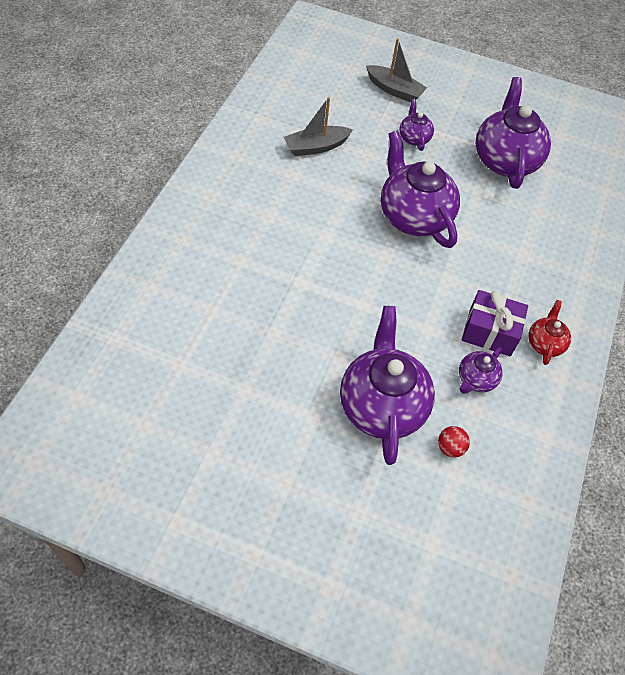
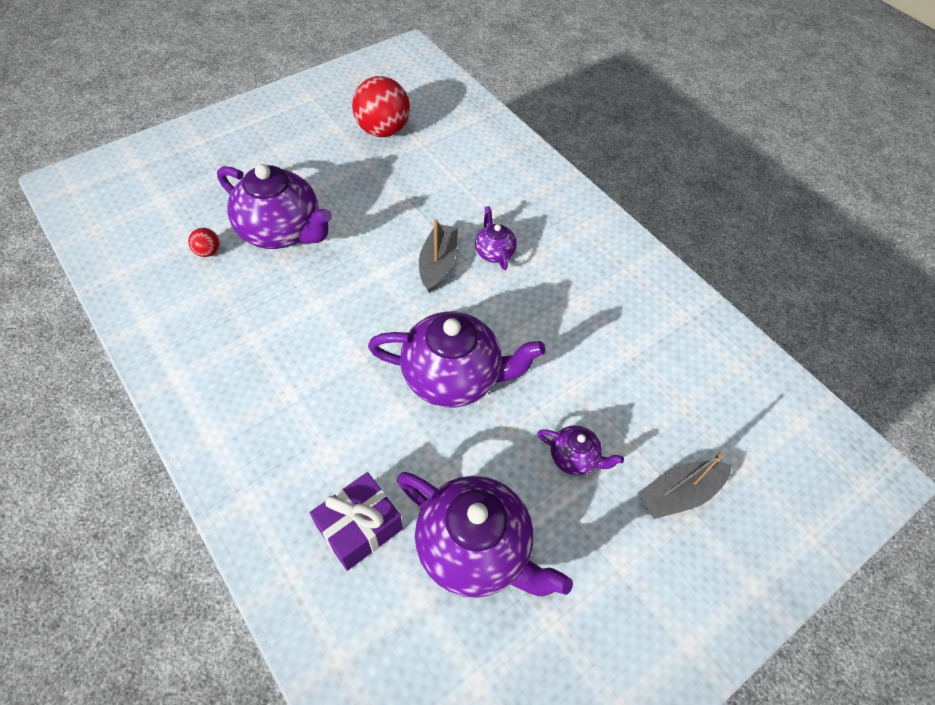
camera: 125 degrees right, 0 degrees up
grey boat [284,97,353,156] -> grey boat moved to [419,219,458,293]
purple teapot [459,347,503,394] -> purple teapot moved to [475,206,517,270]
purple gift [462,290,528,356] -> purple gift moved to [310,472,403,571]
red teapot [529,300,571,365] -> none
none -> red ball [352,76,410,137]

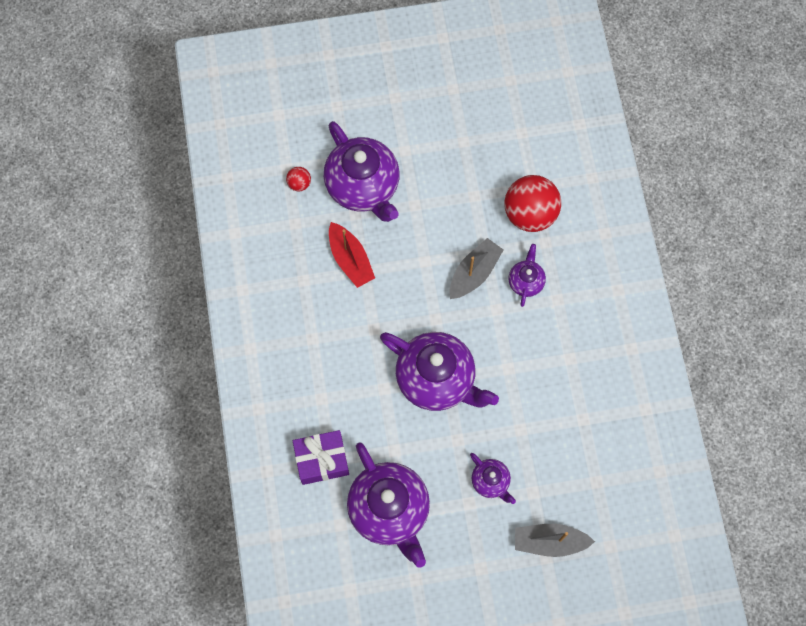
camera: 30 degrees right, 15 degrees up
red ball [352,76,410,137] -> red ball moved to [504,175,561,232]
none -> red boat [329,222,375,288]

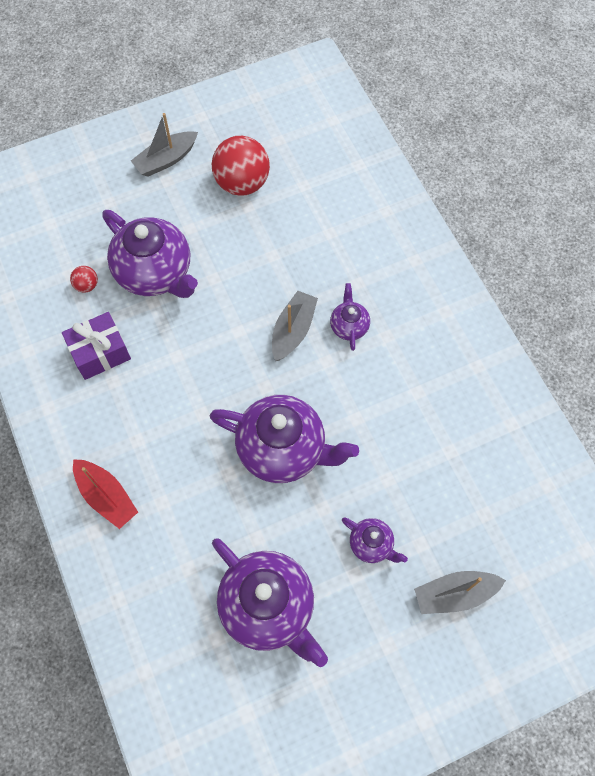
camera: 15 degrees left, 5 degrees down
purple gift [293,430,349,485] -> purple gift moved to [62,312,131,380]
red boat [329,222,375,288] -> red boat moved to [73,459,138,529]
red ball [504,175,561,232] -> red ball moved to [212,136,270,196]
none -> grey boat [131,113,198,177]

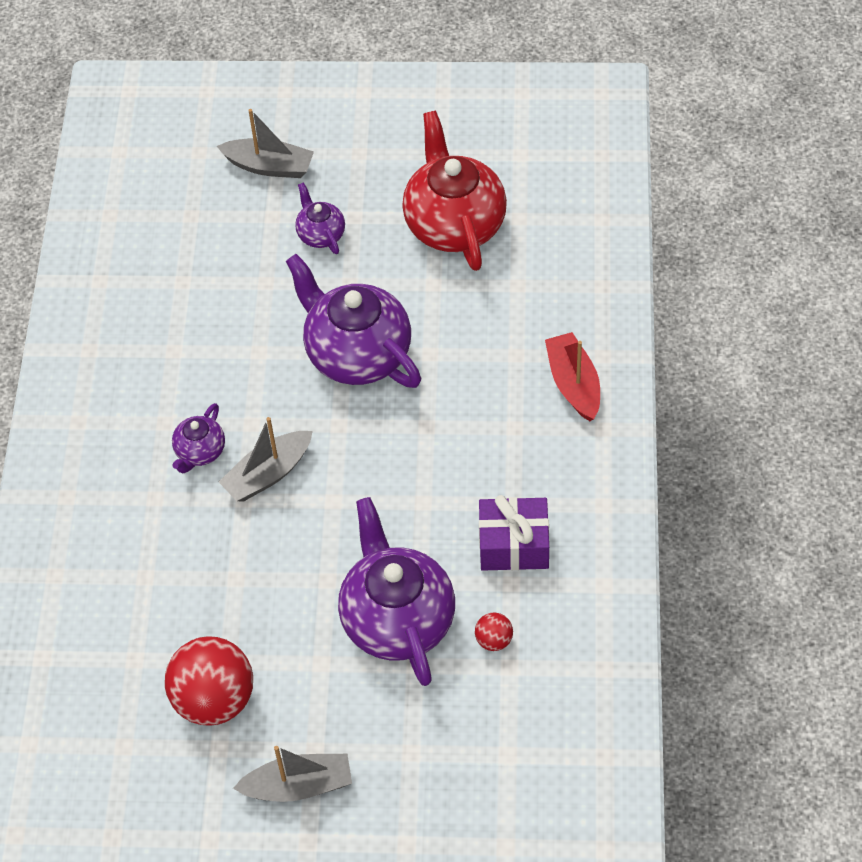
camera: 150 degrees left, 10 degrees down
purple teapot [212,538,328,667] -> red teapot [402,111,507,271]

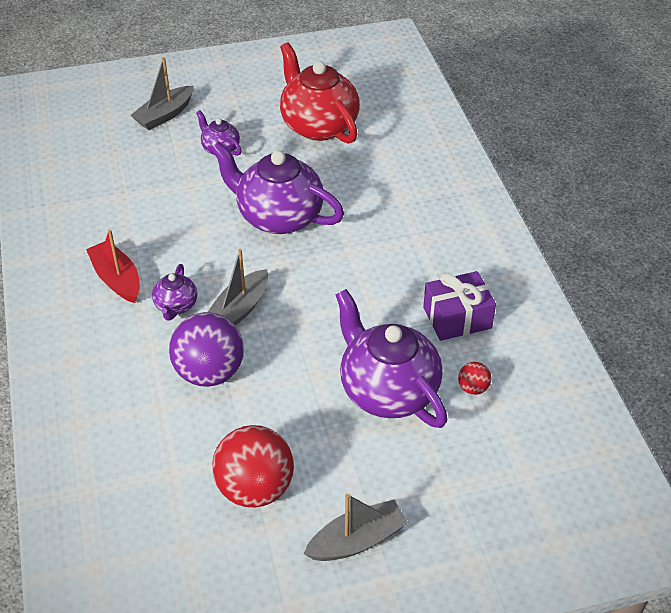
camera: 20 degrees left, 10 degrees down
grey boat [217,109,314,178] -> grey boat turned 135 degrees clockwise [130,57,194,130]
red boat [545,332,600,421] -> red boat moved to [86,230,140,303]
none -> purple ball [169,312,244,387]

